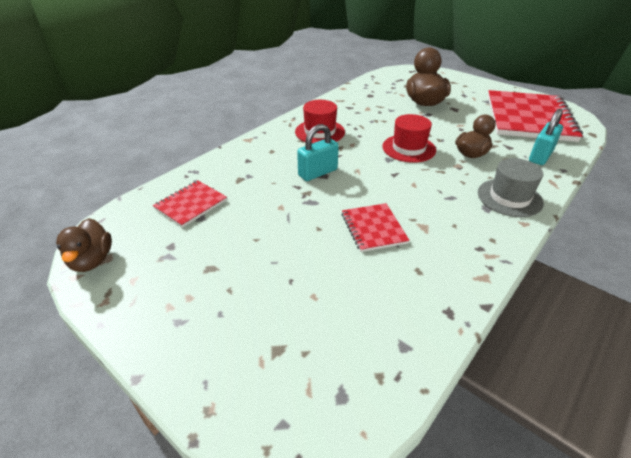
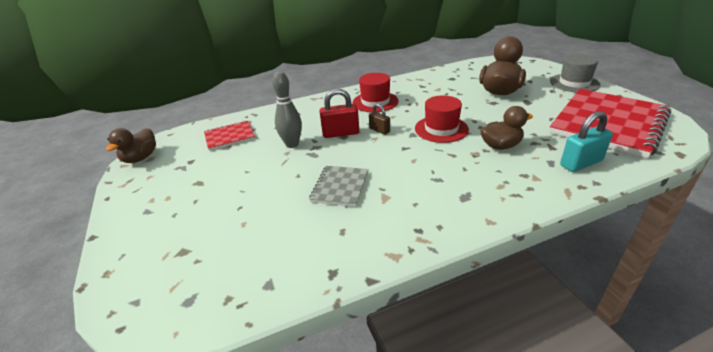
camera: 30 degrees right, 5 degrees down
turquoise padlock [297,124,339,181] -> red padlock [320,89,359,138]
red notebook [342,203,410,252] -> grey notebook [309,166,369,207]
grey hat [478,158,544,217] -> grey hat moved to [550,54,601,92]
none -> grey bowling pin [272,72,302,148]
none -> brown padlock [369,104,390,135]

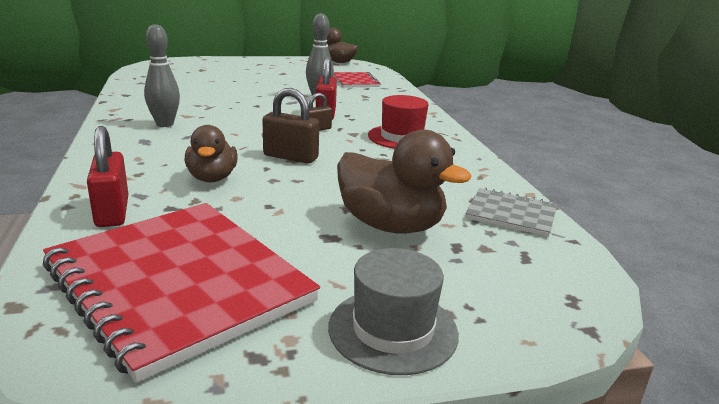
camera: 95 degrees right, 10 degrees down
grey notebook [309,166,369,207] -> grey notebook moved to [465,188,557,237]
red hat [415,95,469,143] -> brown padlock [263,88,319,164]
turquoise padlock [560,111,613,172] -> red padlock [87,126,128,227]
none -> grey bowling pin [144,24,180,127]

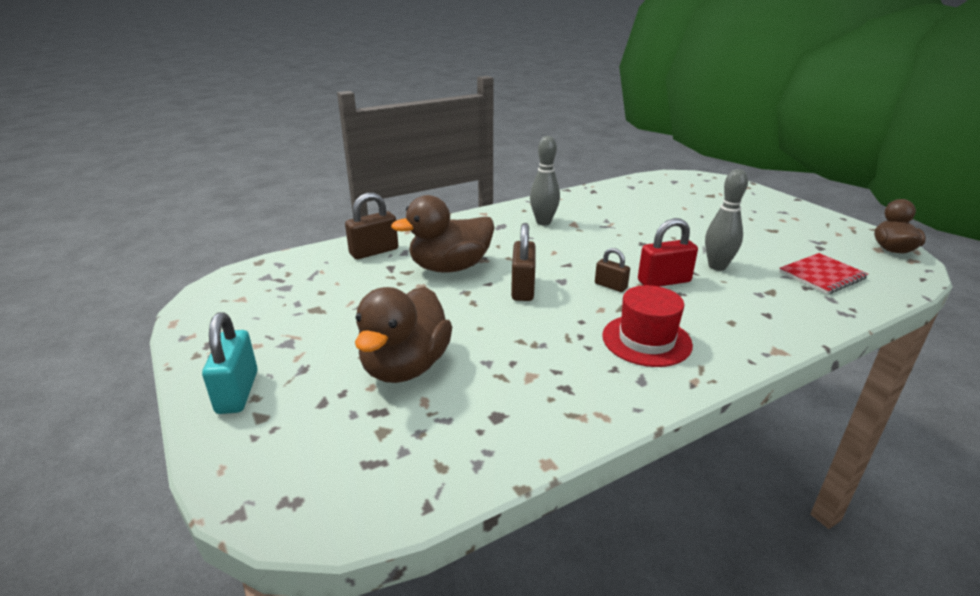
camera: 75 degrees right, 5 degrees up
red notebook [43,203,320,383] -> none
red padlock [87,126,128,227] -> brown padlock [345,193,398,259]
brown duck [185,125,238,182] -> brown duck [391,195,495,273], size x1.54
grey hat [328,248,459,375] -> turquoise padlock [202,312,258,414]
grey notebook [465,188,557,237] -> none

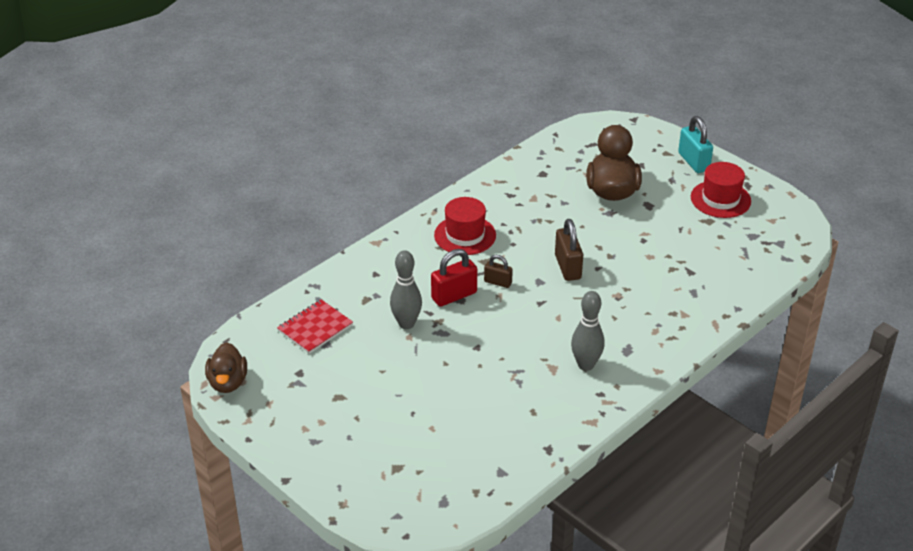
camera: 165 degrees right, 10 degrees up
brown padlock [345,193,398,259] -> none
brown duck [391,195,495,273] -> none
none -> red hat [691,162,751,218]

